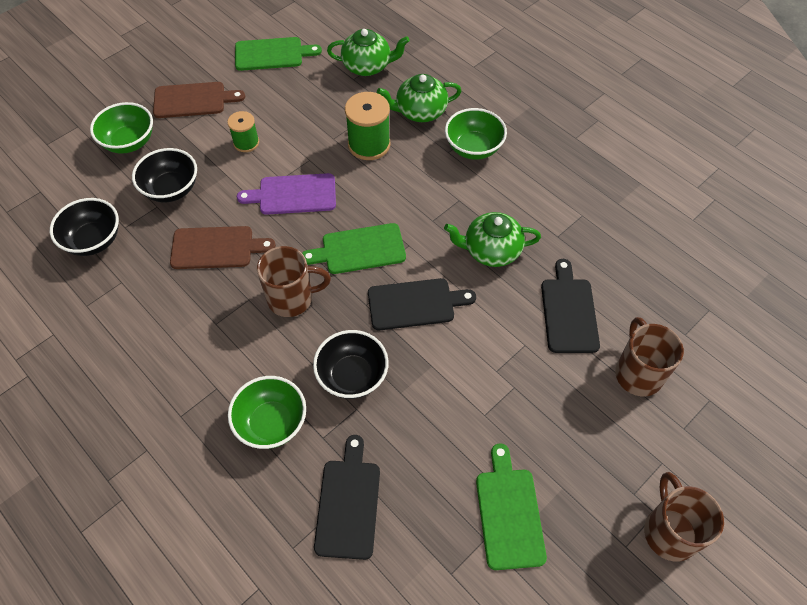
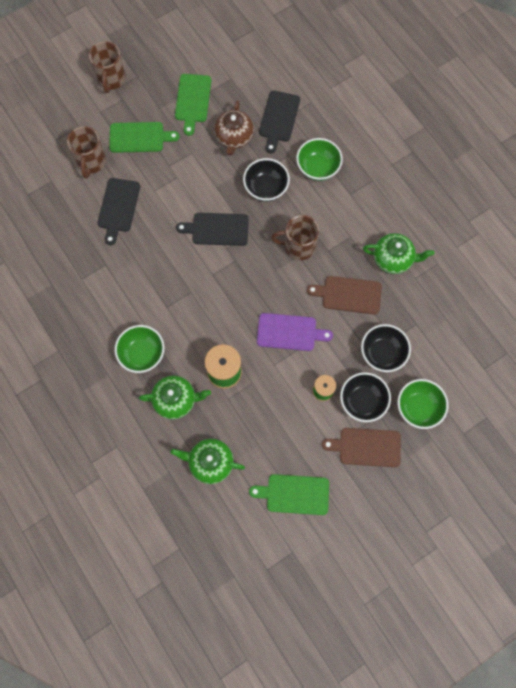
camera: 170 degrees left, 15 degrees up
black bowl [50,198,119,256] -> black bowl moved to [340,372,391,422]
green cutting board [302,223,406,274] -> green cutting board moved to [109,122,180,153]
green teapot [444,212,541,267] -> green teapot moved to [363,233,434,274]
none -> brown teapot [214,100,254,156]

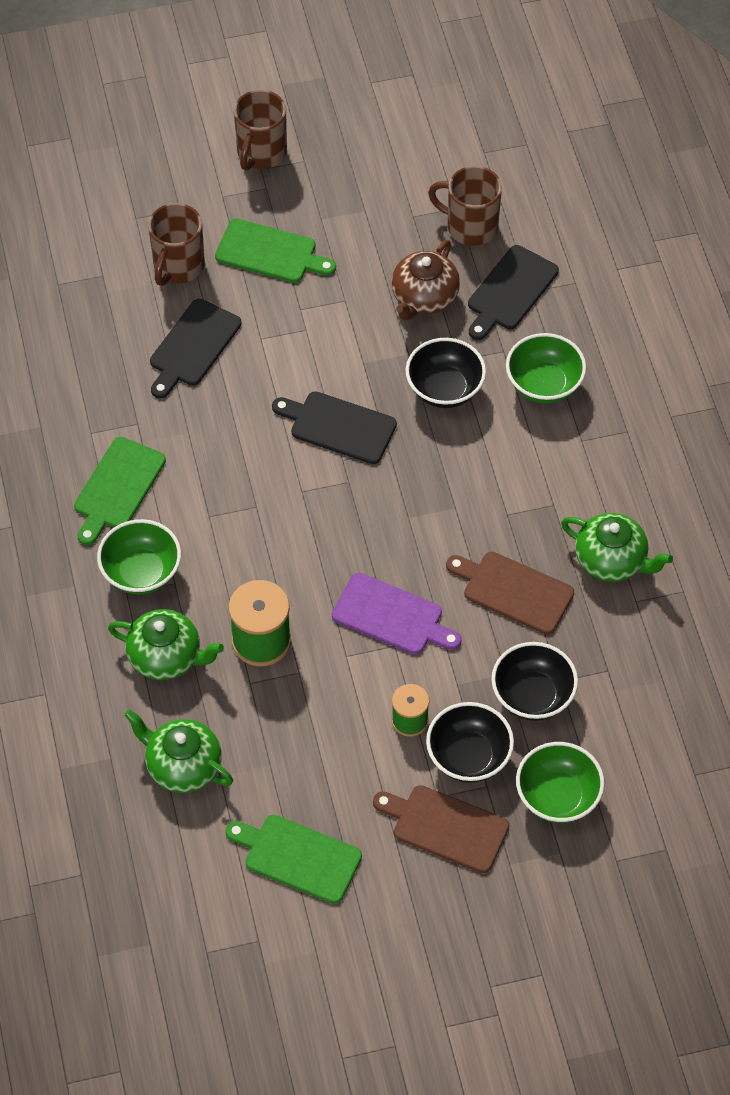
camera: 20 degrees right, 15 degrees down
green cutting board [175,74,211,136] -> green cutting board moved to [74,437,166,545]
brown mug [271,215,319,261] -> brown mug moved to [428,166,502,246]

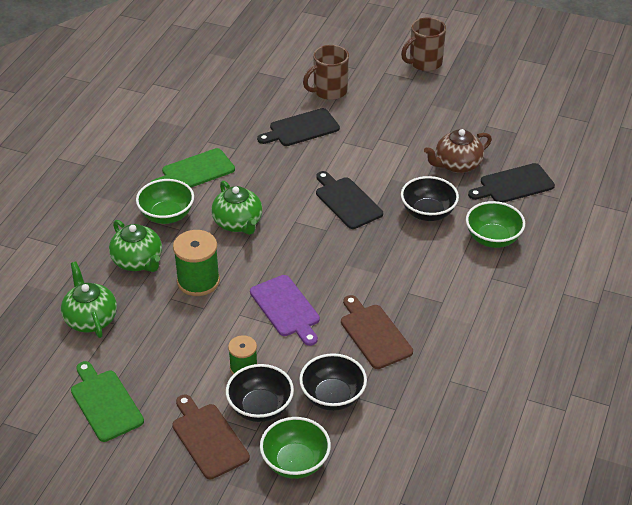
camera: 35 degrees right, 15 degrees down
green cutting board [215,219,336,283] -> none
brown mug [428,166,502,246] -> none
green teapot [561,513,673,582] -> green teapot moved to [211,181,262,235]

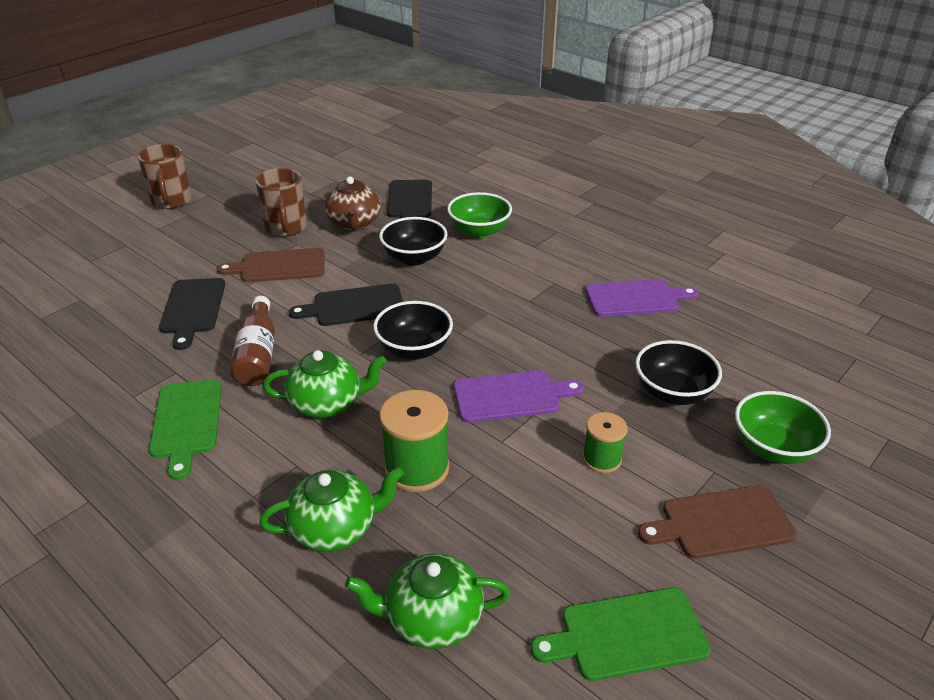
camera: 70 degrees left, 5 degrees down
green bowl [136,179,194,224] -> none
black bowl [226,364,294,422] -> black bowl moved to [373,301,453,360]
brown mug [303,45,349,100] -> brown mug moved to [255,168,307,237]
brown cutting board [341,295,413,369] -> brown cutting board moved to [217,248,325,282]
none -> brown bottle [230,296,275,386]
none -> purple cutting board [585,279,699,317]

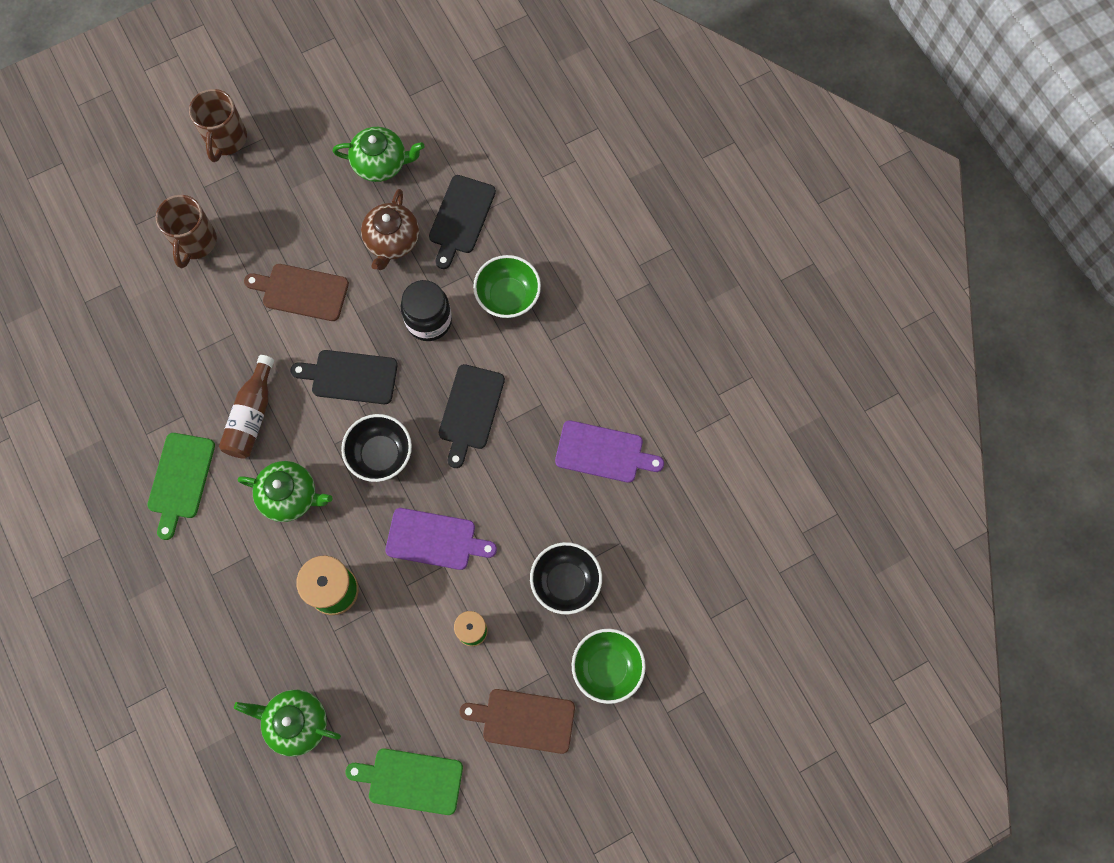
camera: 20 degrees right, 35 degrees up
black cutting board [159,278,225,350] -> black cutting board moved to [439,364,505,468]
brown mug [255,168,307,237] -> brown mug moved to [156,195,217,268]
green teapot [259,467,404,552] -> green teapot moved to [332,127,424,182]
black bowl [379,217,447,266] -> black jar [401,280,452,341]

